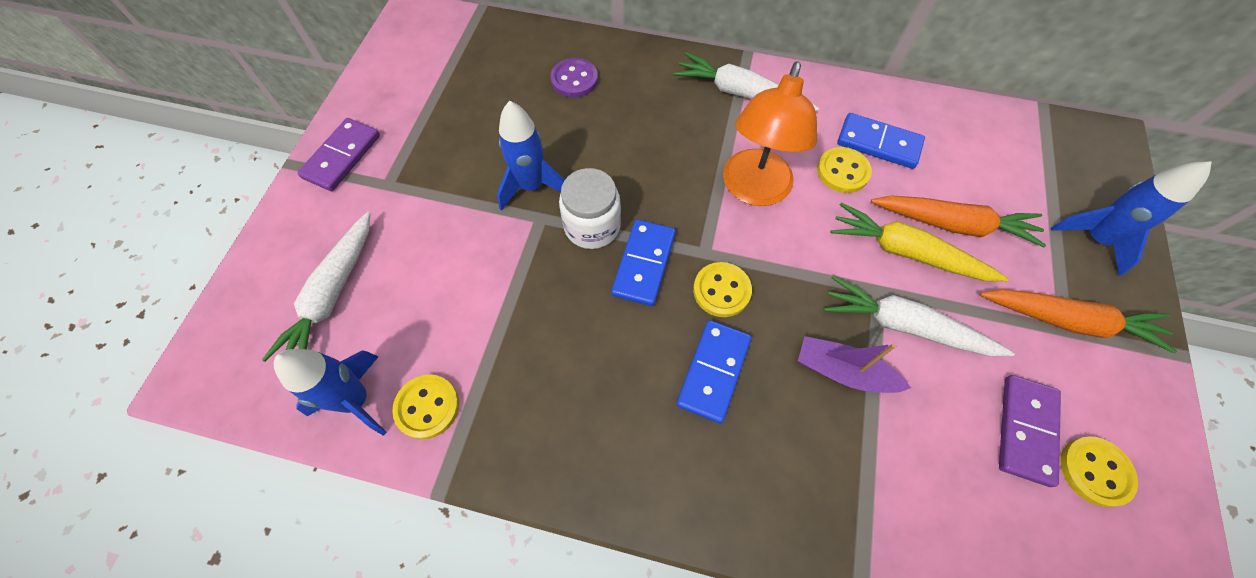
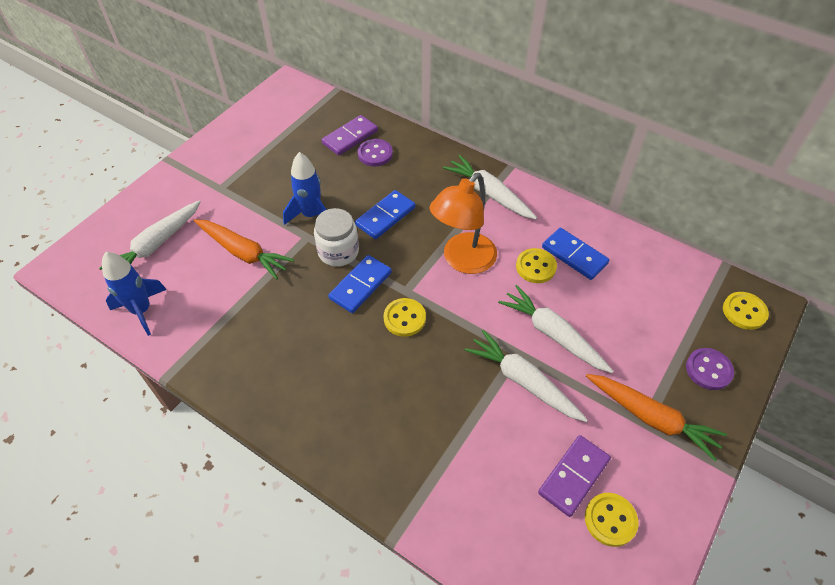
camera: 20 degrees right, 10 degrees down
purple domino [297,118,380,191] -> purple domino moved to [322,115,378,156]
yellow button [392,374,459,439] -> yellow button moved to [723,292,769,330]
blue domino [676,320,751,424] -> blue domino moved to [355,190,415,239]
purple boat [798,336,911,393] -> none
yellow carrot [831,202,1009,281] -> white carrot [498,285,613,373]
orange carrot [871,195,1046,247] -> orange carrot moved to [194,219,294,280]
blue rocket [1051,161,1212,276] -> purple button [686,348,734,390]

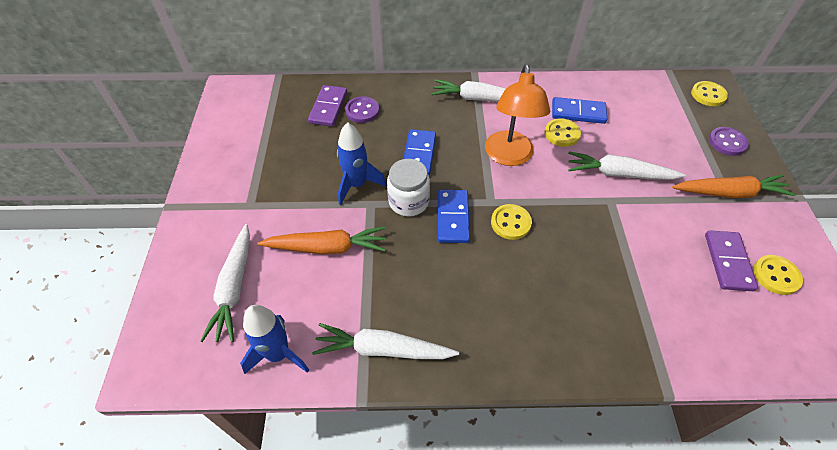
camera: 35 degrees left, 0 degrees up
white carrot [465,330,588,422] -> white carrot moved to [312,323,459,359]

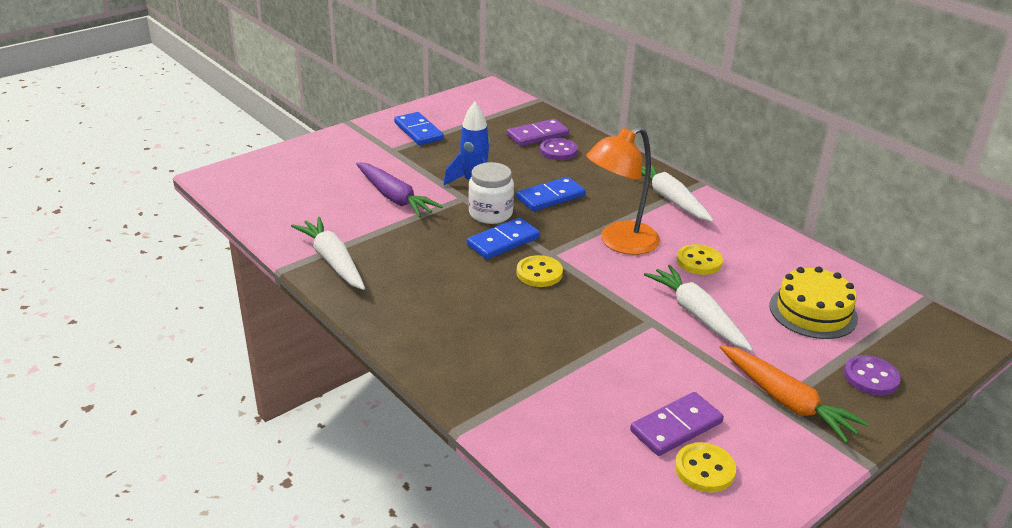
camera: 50 degrees right, 20 degrees down
white carrot [200,224,250,342] -> none
blue rocket [240,305,309,374] -> none
orange carrot [258,226,386,254] -> purple carrot [356,162,443,218]
blue domino [552,97,607,124] -> blue domino moved to [394,112,444,145]
yellow button [691,81,728,106] -> none
none -> yellow cake [769,266,858,339]

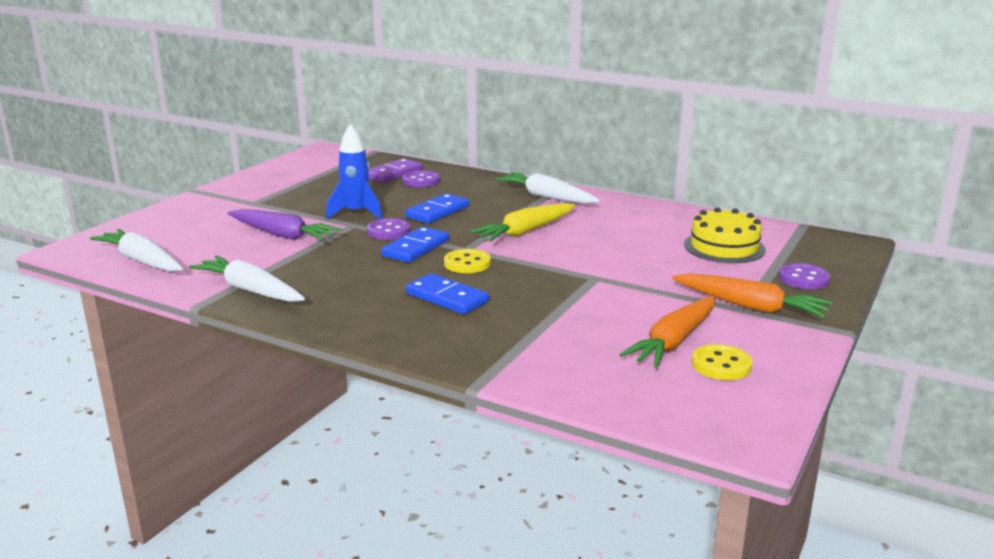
camera: 20 degrees left, 10 degrees down
blue domino [394,112,444,145] -> blue domino moved to [406,273,489,314]
white jar [468,162,514,224] -> purple button [367,218,410,240]
orange lamp [586,127,660,255] -> yellow carrot [470,203,575,242]
purple domino [630,392,724,456] -> orange carrot [619,296,715,368]
white carrot [644,265,753,351] -> white carrot moved to [90,229,183,272]
yellow button [677,244,723,275] -> none

